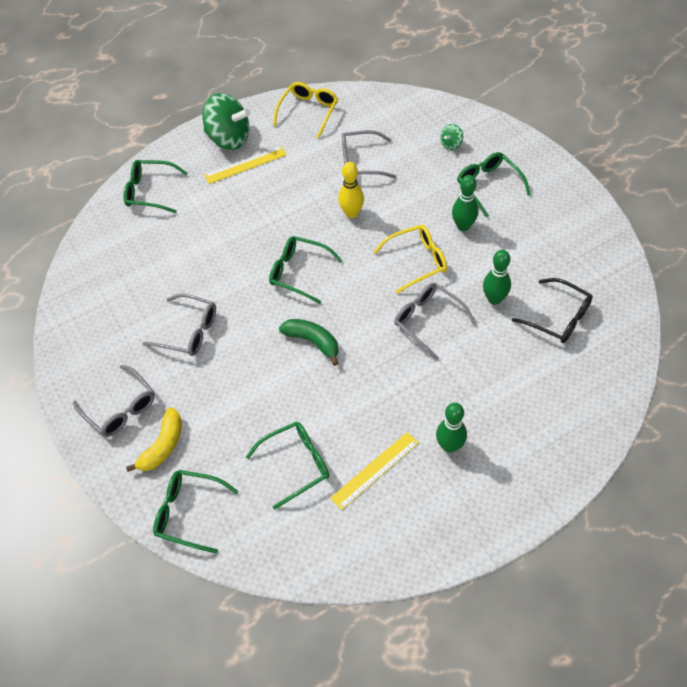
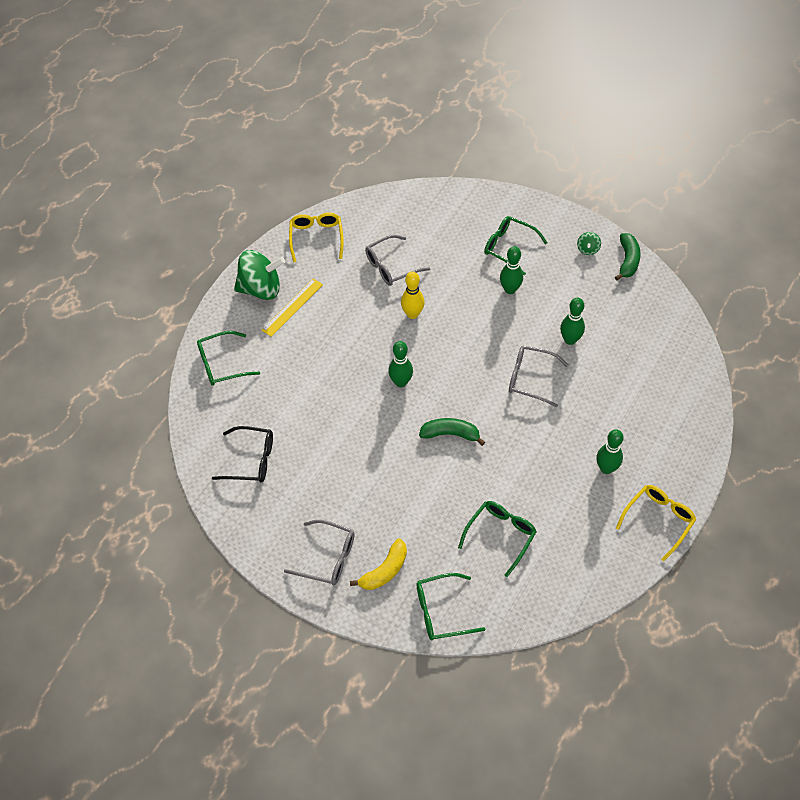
camera: 30 degrees left, 0 degrees up
yellow banana [126,408,182,472] -> yellow banana turned 45 degrees clockwise [350,538,407,590]
grey glasses [142,293,216,356] -> none
green glasses [269,236,343,304] -> green bowling pin [388,341,413,387]
yellow ruler [330,432,418,510] -> none
yellow glasses [374,225,447,294] -> yellow glasses moved to [616,485,696,561]
green spinning top [440,124,463,150] -> green spinning top moved to [577,232,601,255]
black glasses [512,278,593,343] -> black glasses moved to [212,426,273,482]
none -> green banana [615,233,641,281]

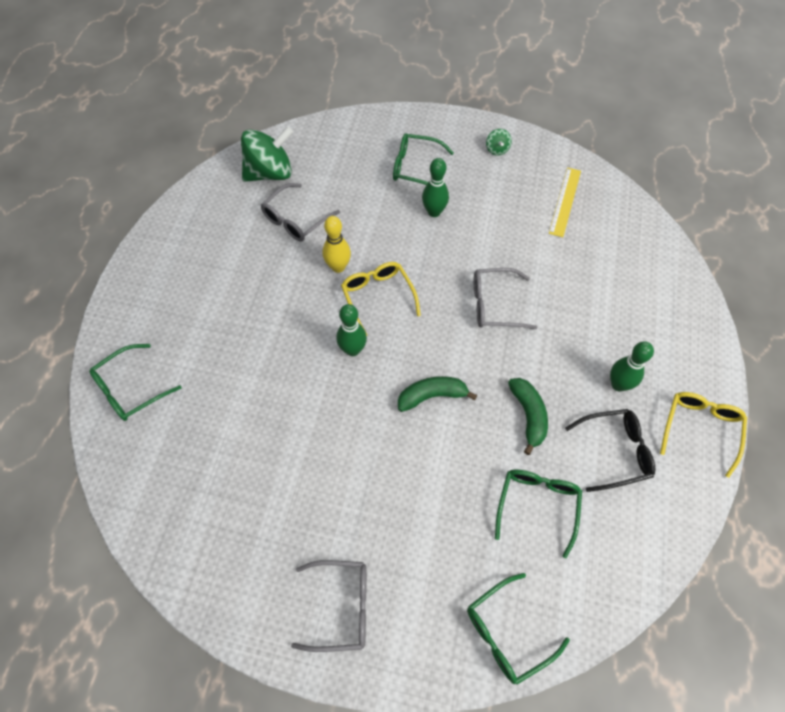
camera: 20 degrees left, 5 degrees up
black glasses [212,426,273,482] -> black glasses moved to [565,409,655,492]
green spinning top [234,250,285,300] -> green spinning top moved to [241,126,293,182]
yellow ruler [261,278,323,337] -> yellow ruler moved to [549,167,581,237]
yellow glasses [289,213,344,262] -> yellow glasses moved to [341,262,421,336]
yellow banana [350,538,407,590] -> none
green bowling pin [560,298,585,345] -> none
green banana [615,233,641,281] -> green banana moved to [508,378,548,455]

